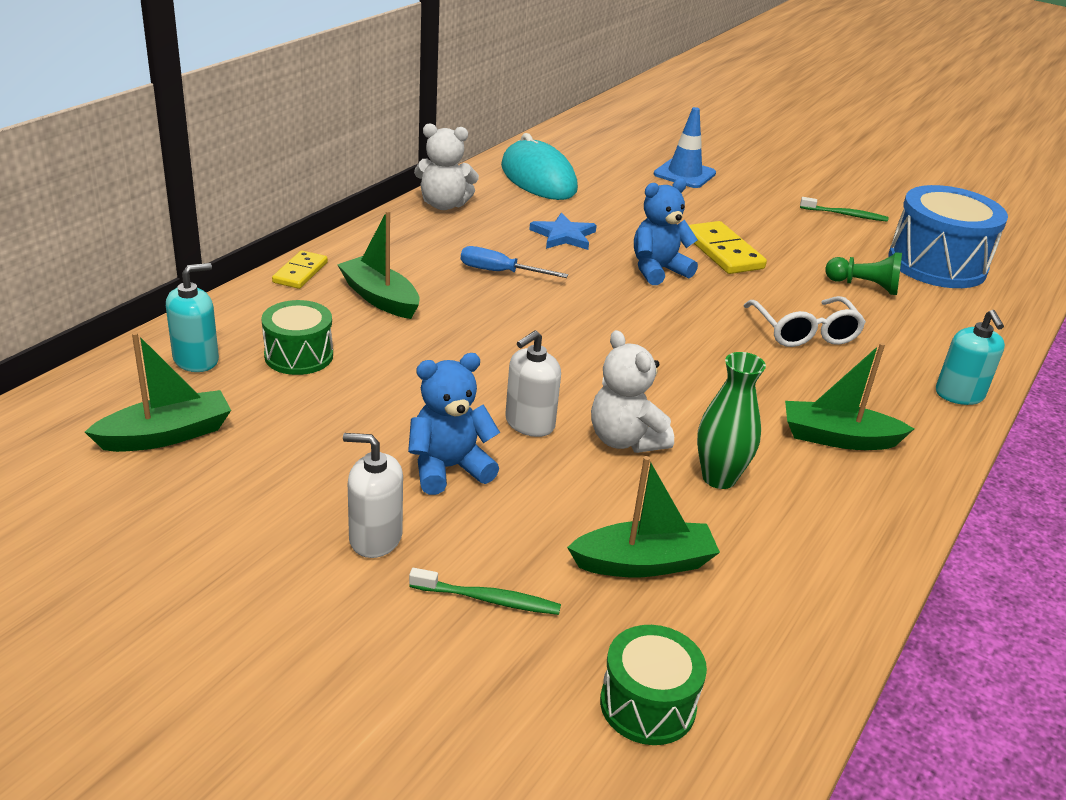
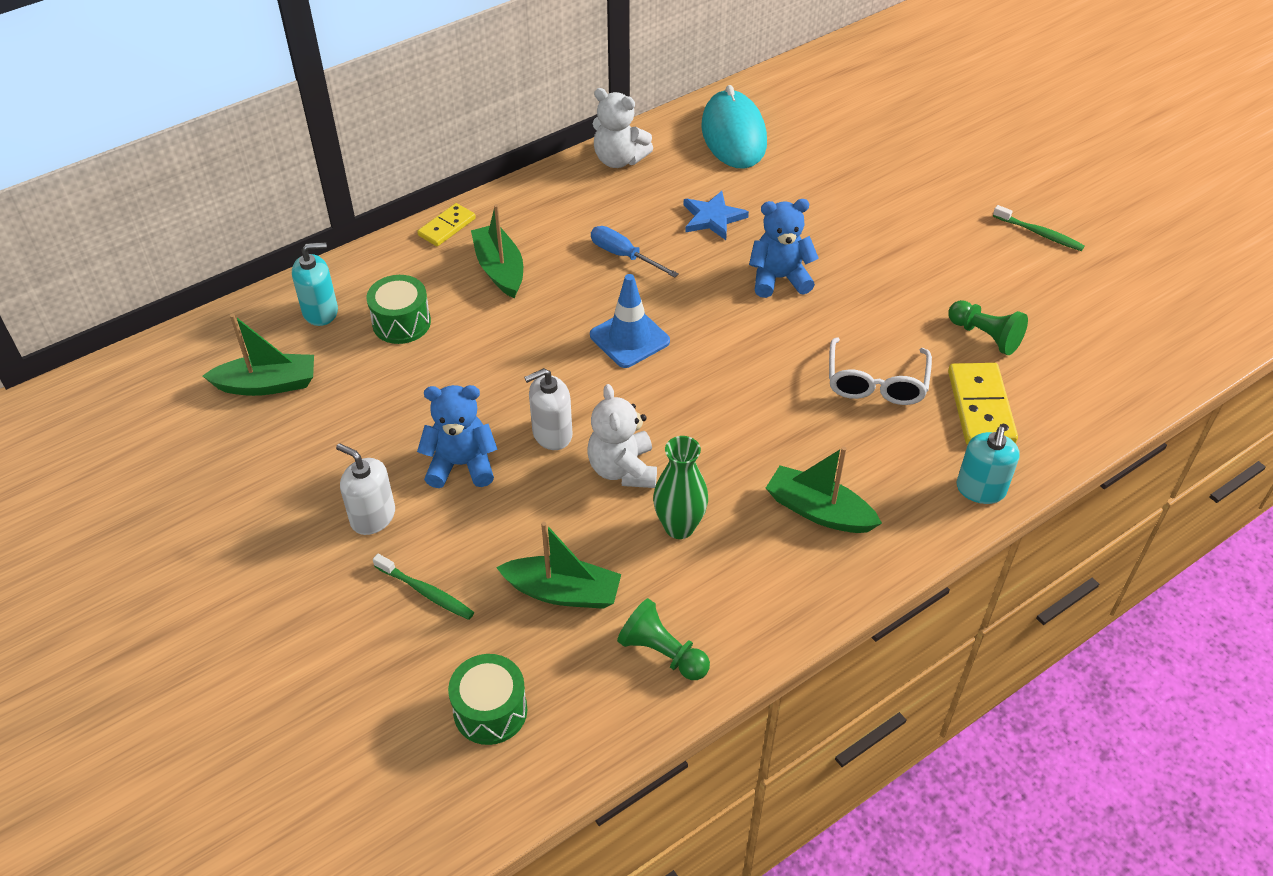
camera: 25 degrees right, 15 degrees up
blue traffic cone [654,107,716,188] -> blue traffic cone moved to [590,274,670,368]
yellow domino [689,221,767,274] -> yellow domino moved to [948,363,1018,445]
blue drum [888,185,1008,288] -> none
none -> green pawn [617,598,710,680]

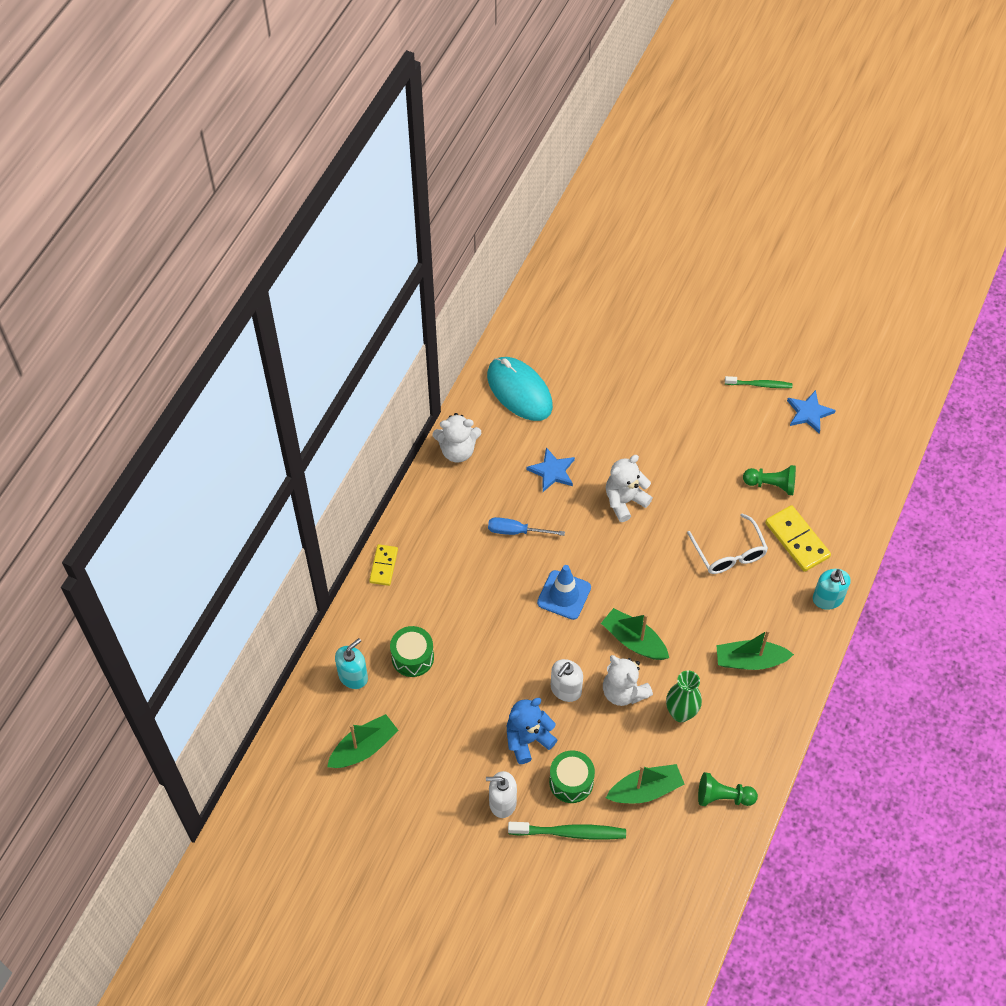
camera: 30 degrees left, 10 degrees up
green toothbrush [373,554,474,620] -> green toothbrush [508,822,626,840], size x1.50
green drum [448,654,527,745] -> green drum moved to [549,750,595,803]
green boat [471,204,523,299] -> green boat moved to [601,608,669,660]
blue teddy bear [749,199,819,298] -> white teddy bear [606,455,653,522]
none -> blue star [787,390,836,434]

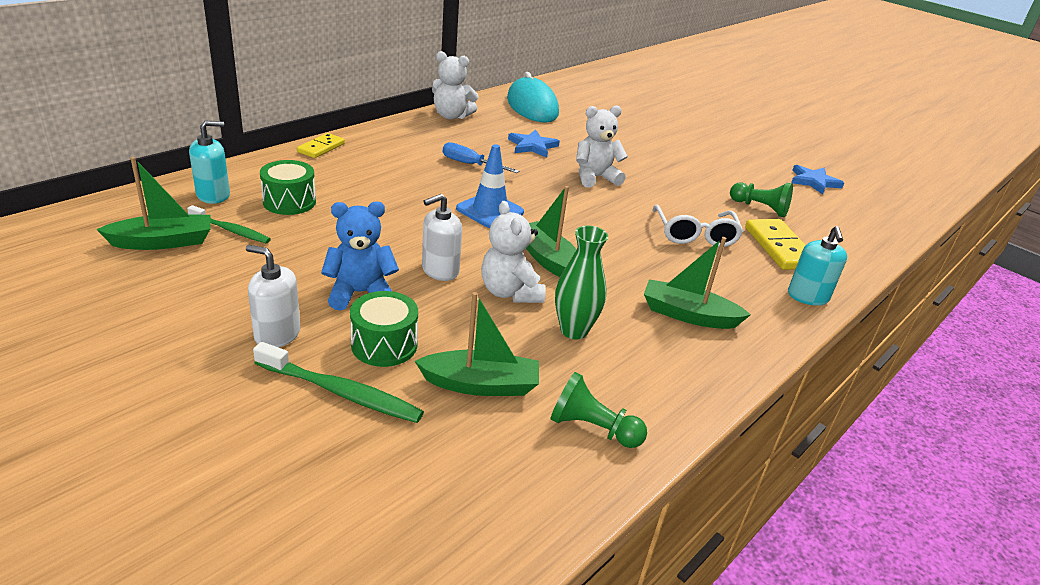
camera: 15 degrees right, 25 degrees down
green toothbrush [725,376,792,388] -> green toothbrush moved to [187,205,271,243]

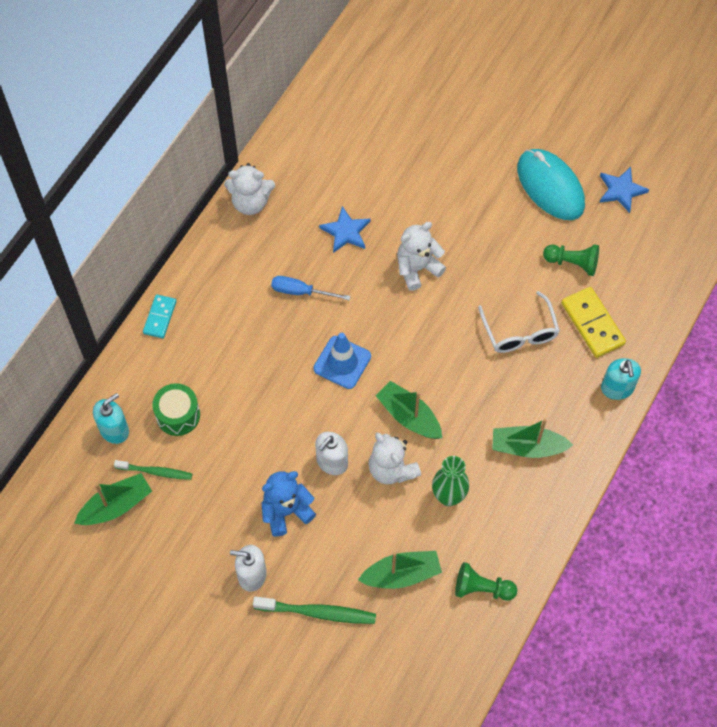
camera: 10 degrees left, 30 degrees up
yellow domino [297,133,345,158] -> turquoise domino [143,294,177,338]
green drum [350,291,418,367] -> none
turquoise mouse [507,72,559,123] -> turquoise mouse moved to [517,149,585,220]

